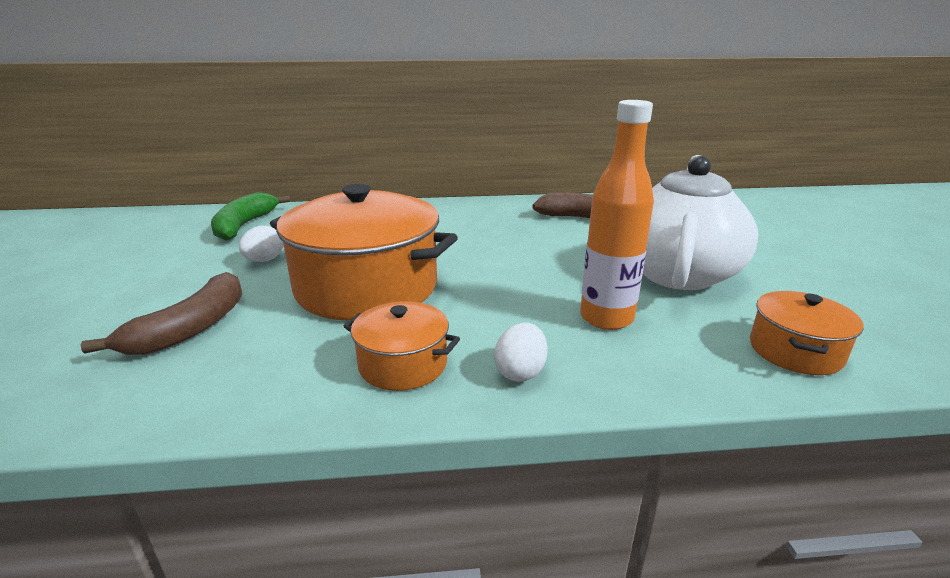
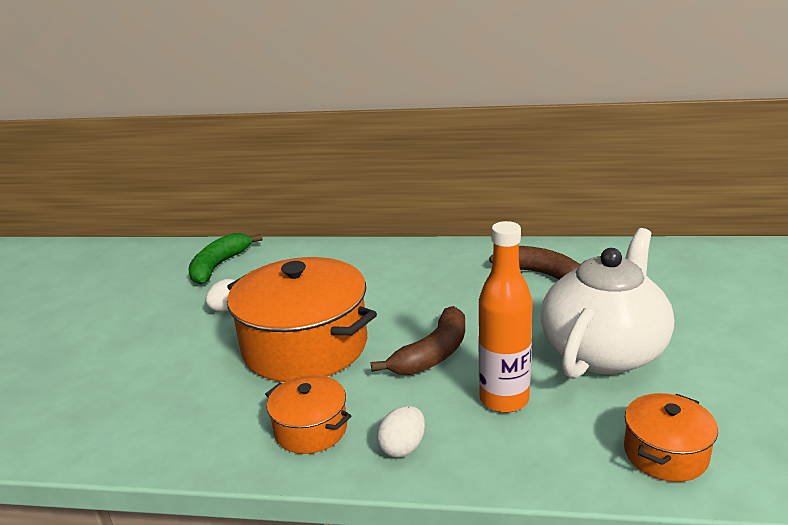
camera: 15 degrees right, 0 degrees up
brown banana [81,272,242,355] -> brown banana moved to [371,306,465,375]

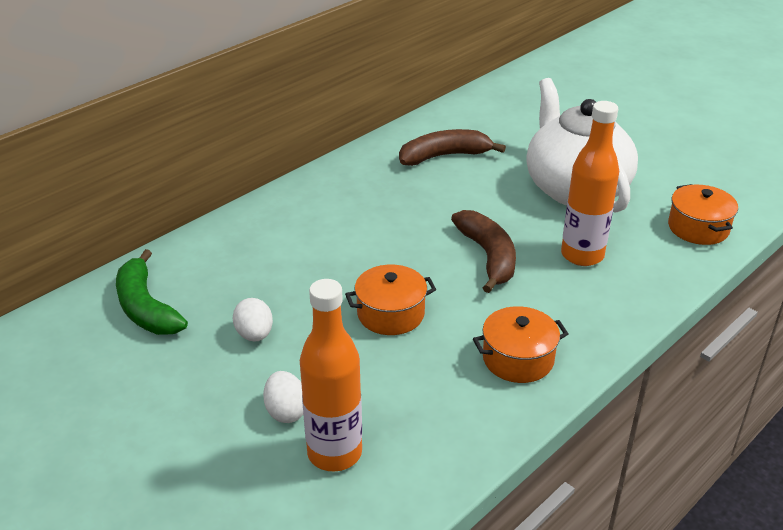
camera: 55 degrees left, 10 degrees up
orange pot [227,257,377,382] -> orange pot [345,265,436,335], size x0.49
white egg [377,406,425,458] -> white egg moved to [263,371,303,423]
none -> orange bottle [300,279,362,471]

